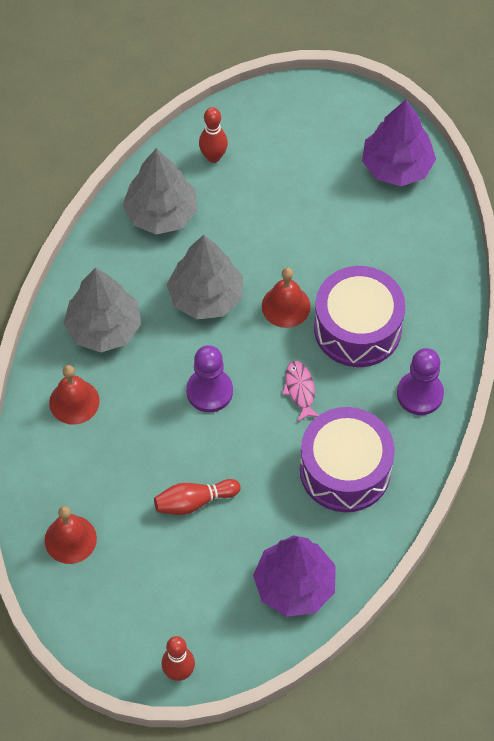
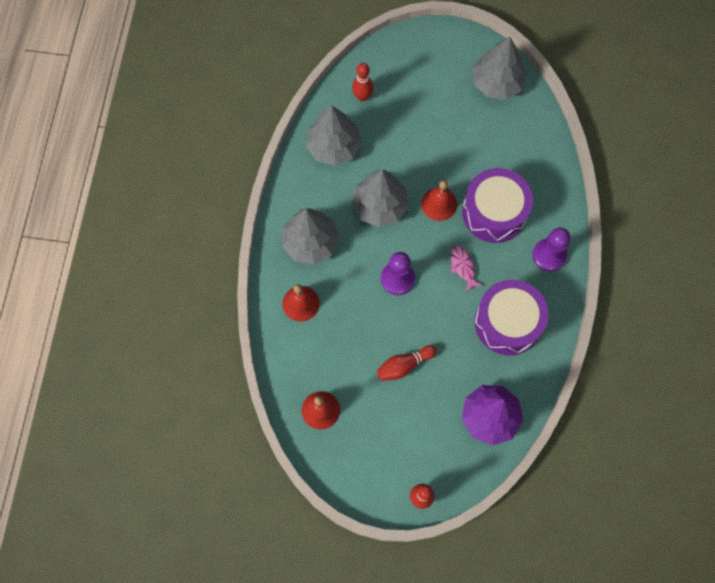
camera: 10 degrees left, 10 degrees up
purple tree [362,100,436,186] -> grey tree [473,37,527,100]

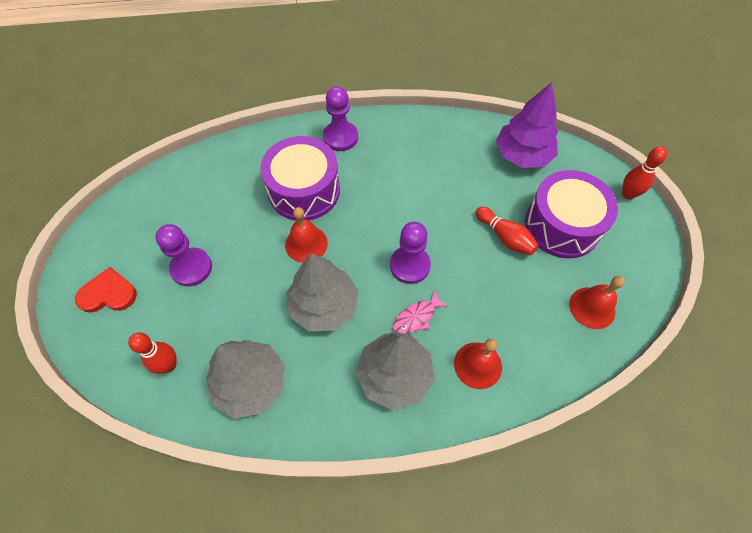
camera: 105 degrees left, 10 degrees down
pink fish [450,245,483,292] -> pink fish moved to [393,290,449,334]
grey tree [473,37,527,100] -> none
purple drum [474,280,549,355] -> purple drum moved to [525,170,618,258]
none -> red heart [75,267,137,313]
none -> purple pawn [155,224,212,286]

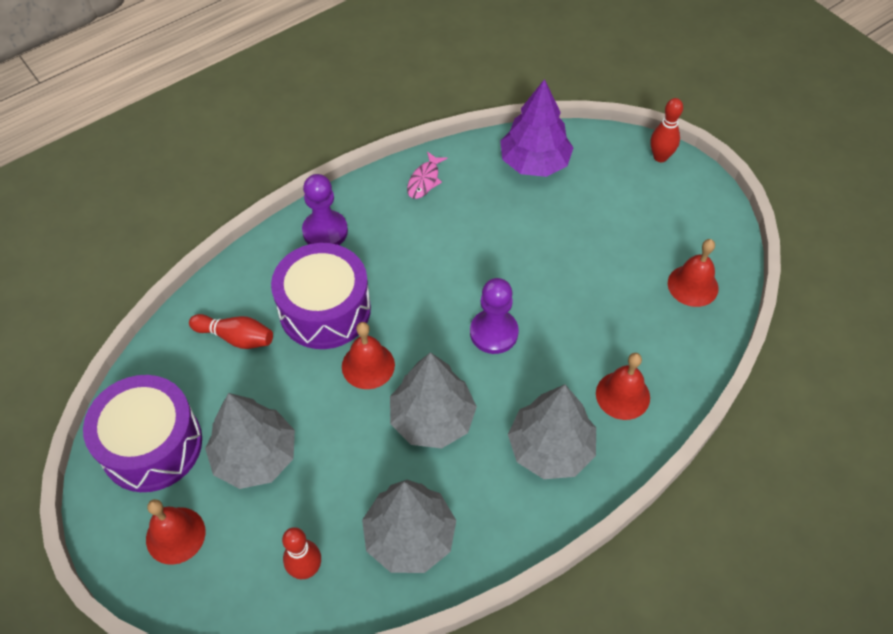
camera: 30 degrees left, 5 degrees down
red heart [75,267,137,313] -> red bell [146,499,205,565]
purple pawn [155,224,212,286] -> grey tree [205,393,295,489]
pink fish [393,290,449,334] -> pink fish moved to [407,151,448,199]
red bowling pin [476,207,539,255] -> red bowling pin moved to [189,314,273,349]
purple drum [525,170,618,258] -> purple drum moved to [83,375,202,492]

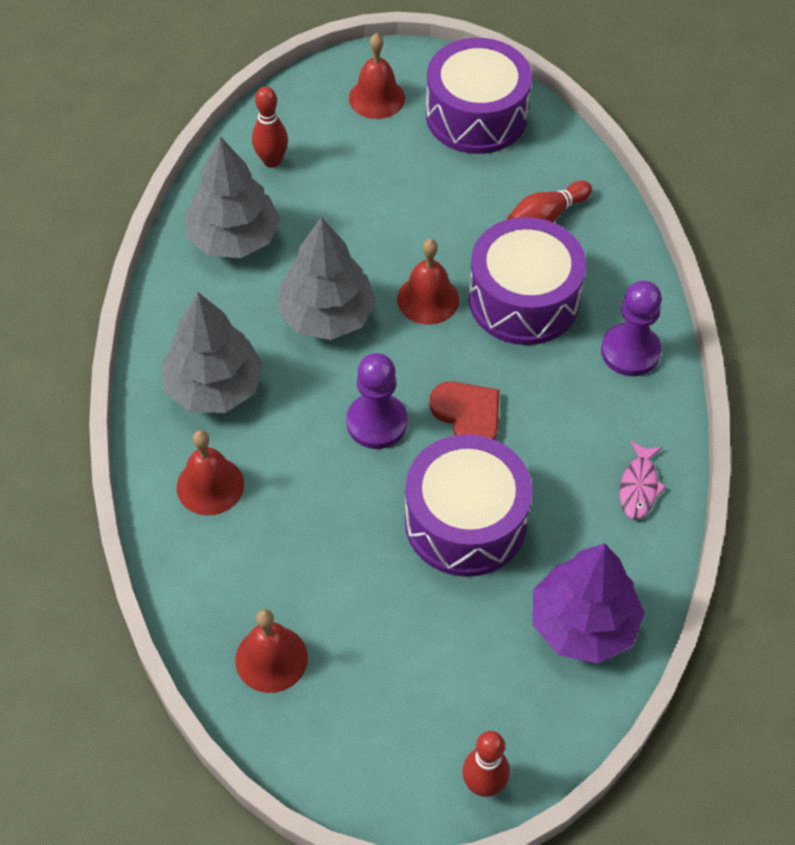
camera: 125 degrees right, 0 degrees up
grey tree [205,393,295,489] -> none
pink fish [407,151,448,199] -> pink fish turned 135 degrees counterclockwise [620,441,666,519]
none -> purple drum [405,434,532,577]
none -> red heart [429,382,500,440]

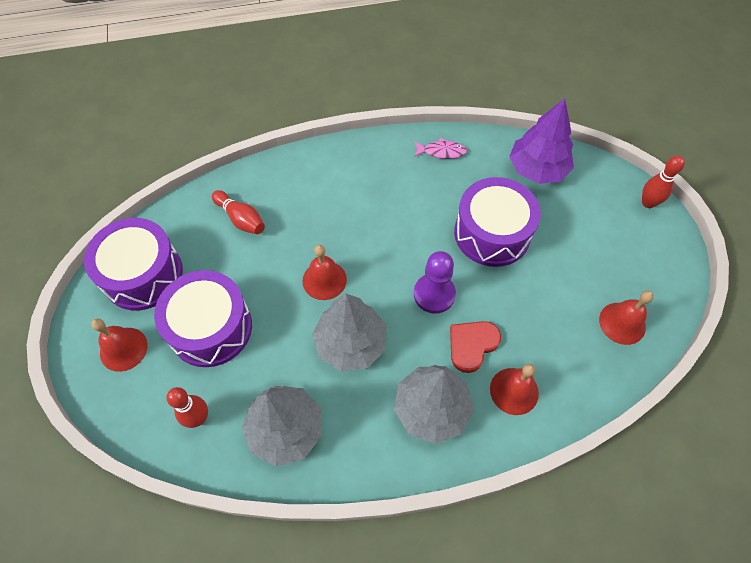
camera: 100 degrees left, 5 degrees up
red heart [429,382,500,440] -> red heart moved to [450,321,501,373]
purple drum [469,217,586,345] -> purple drum moved to [154,270,252,367]
purple pawn [601,281,662,376] -> none

